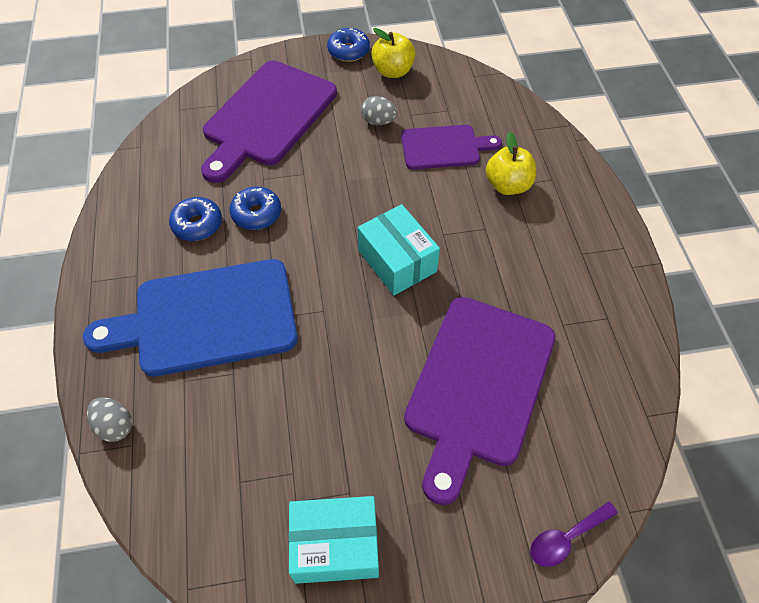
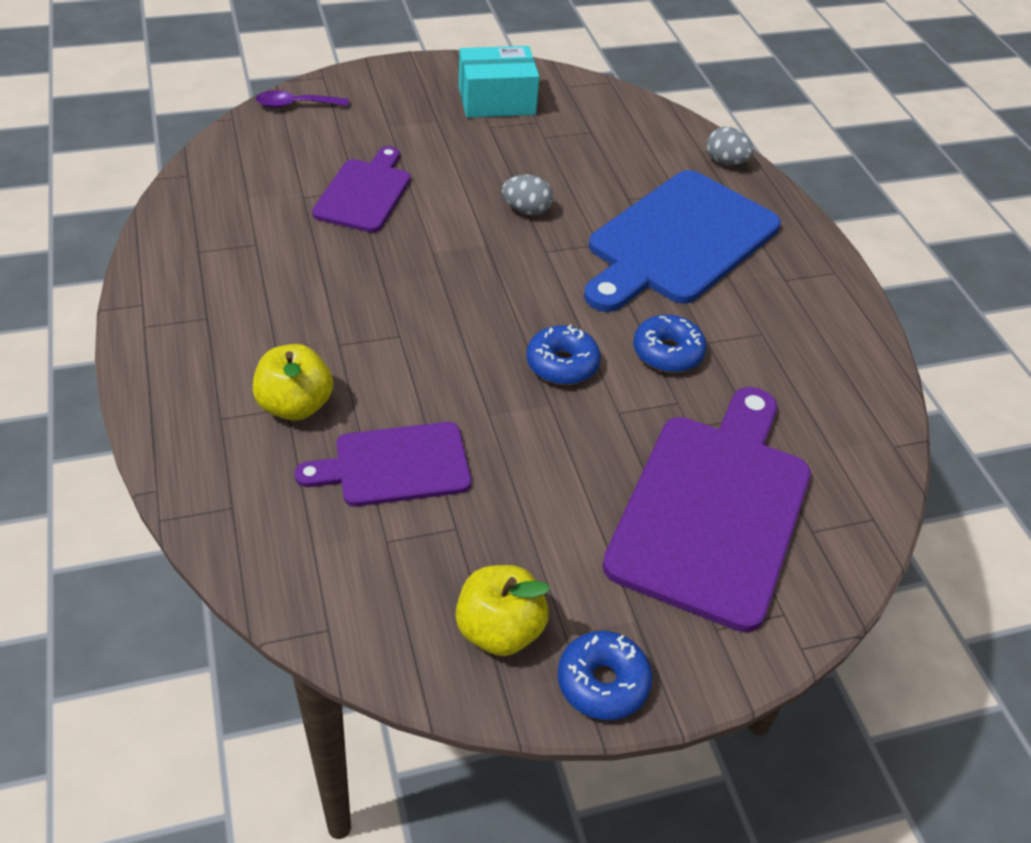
camera: 170 degrees right, 10 degrees down
blue cutting board [83,259,298,376] -> blue cutting board turned 150 degrees clockwise [584,170,781,312]
blue donut [169,197,222,241] -> blue donut moved to [526,324,601,385]
turquoise box [358,204,440,295] -> none
grey egg [361,96,398,125] -> grey egg moved to [502,174,553,215]
purple cutting board [404,297,555,505] -> purple cutting board [312,146,411,233], size x0.57
purple spoon [530,502,618,567] -> purple spoon turned 150 degrees counterclockwise [255,90,349,108]

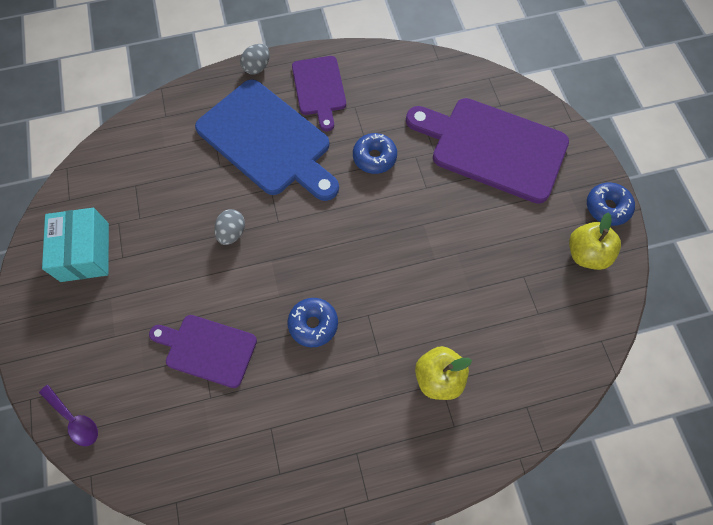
camera: 85 degrees left, 20 degrees up
purple spoon [255,90,349,108] -> purple spoon turned 45 degrees counterclockwise [39,385,98,446]
purple cutting board [294,422,471,507] -> purple cutting board moved to [292,56,346,131]
blue donut [526,324,601,385] -> blue donut moved to [288,298,338,347]
grey egg [706,127,753,165] -> grey egg moved to [240,44,270,75]

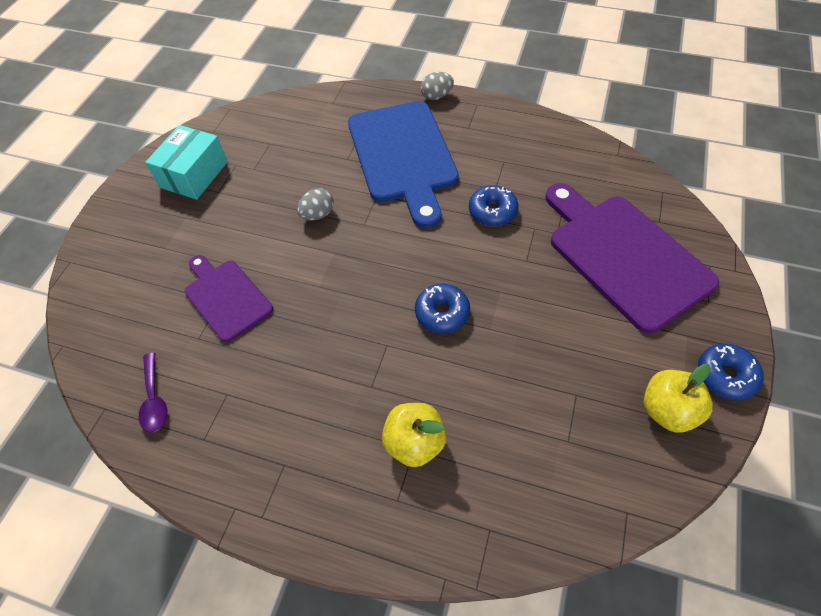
camera: 35 degrees right, 10 degrees down
purple spoon [39,385,98,446] -> purple spoon moved to [139,352,167,433]
blue donut [288,298,338,347] -> blue donut moved to [415,284,470,333]
purple cutting board [292,56,346,131] -> none

